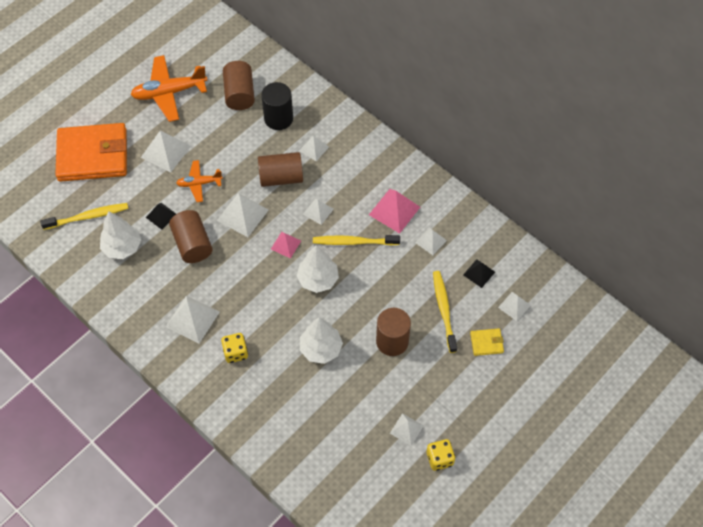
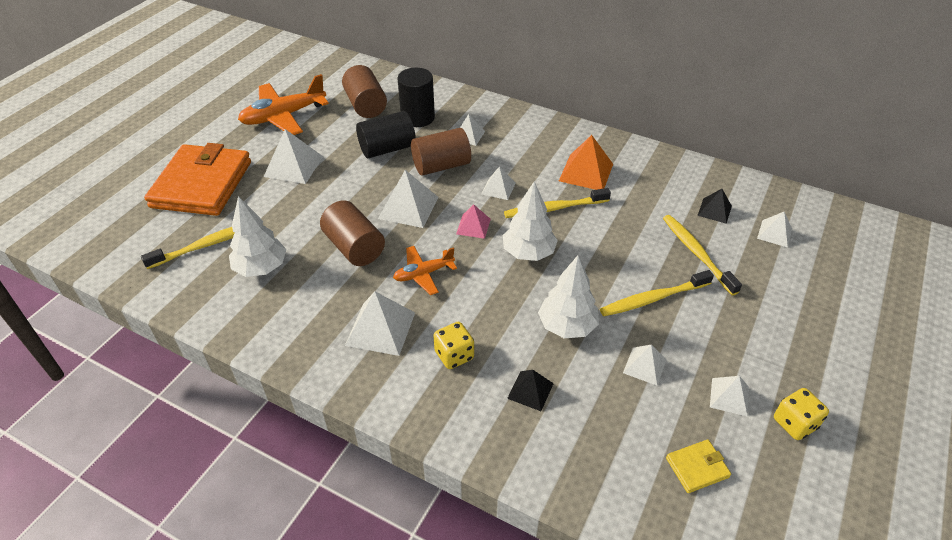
camera: 15 degrees left, 15 degrees down
orange wallet [55,123,127,182] -> orange wallet turned 60 degrees counterclockwise [144,143,251,216]
black pyramid [146,203,176,230] -> black pyramid moved to [507,370,554,411]
orange plane [176,160,223,202] -> orange plane moved to [393,246,457,295]
pink pyramid [369,189,420,233] -> orange pyramid [559,135,613,190]
brown cylinder [376,308,411,356] -> yellow toothbrush [600,270,714,316]
white pyramid [415,228,447,255] -> white pyramid moved to [623,345,667,385]
yellow wallet [470,328,504,356] -> yellow wallet moved to [666,440,731,493]
none -> black cylinder [356,111,416,158]

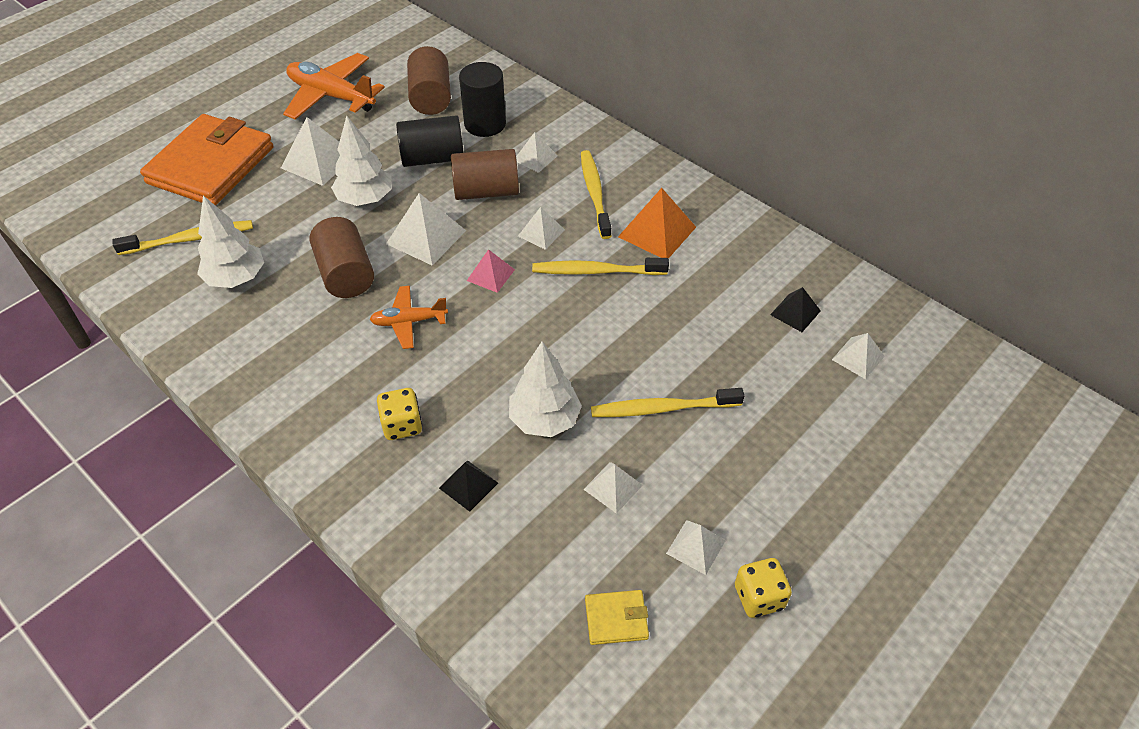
camera: 15 degrees right, 5 degrees up
orange plane [238,74,329,135] -> orange plane turned 45 degrees clockwise [283,53,385,120]
white pyramid [345,292,415,356] -> none
white tree [503,181,558,261] -> white tree moved to [331,116,392,206]
yellow toothbrush [663,215,742,295] -> yellow toothbrush moved to [581,150,611,239]

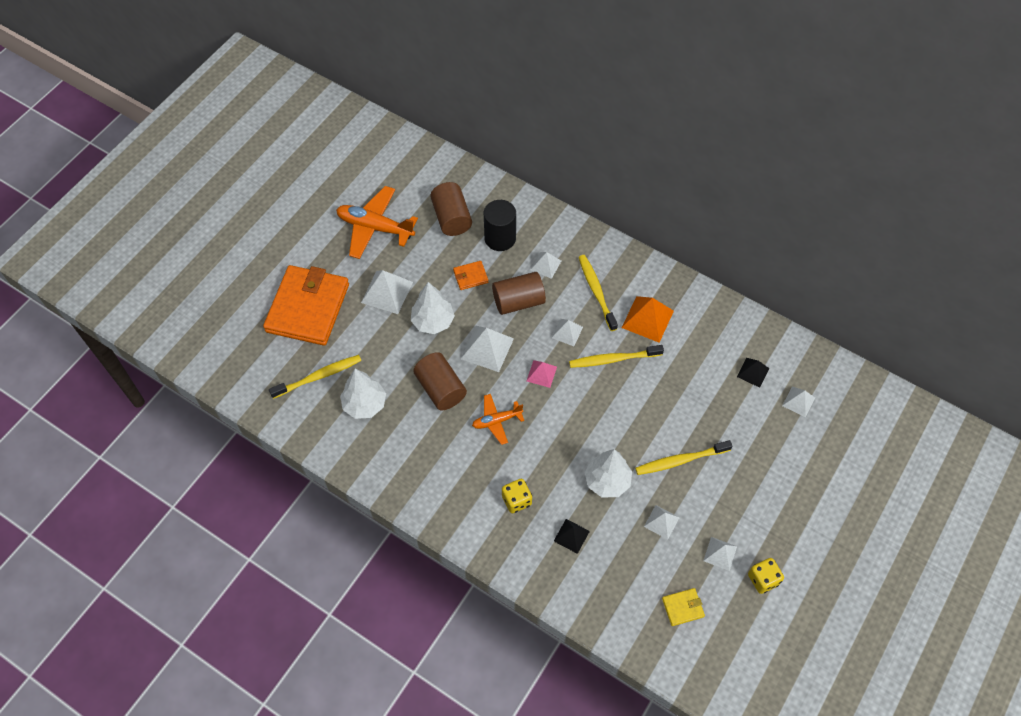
camera: 10 degrees left, 10 degrees up
black cylinder [396,115,464,167] -> orange wallet [453,261,488,290]

